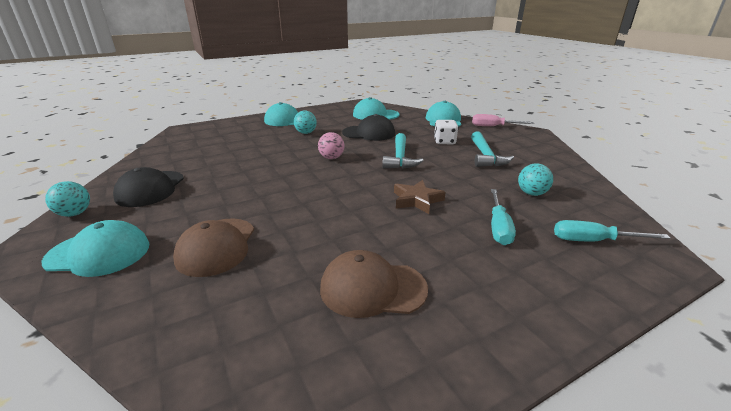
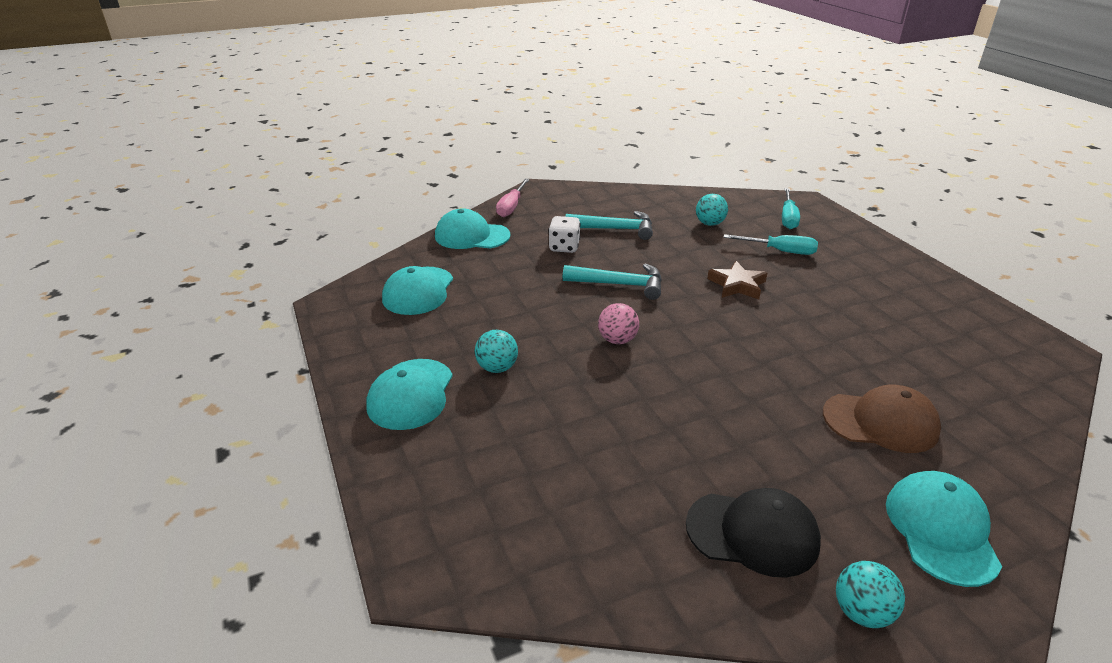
camera: 85 degrees left, 5 degrees up
brown cap [320,250,428,318] -> none
black cap [342,114,395,141] -> none

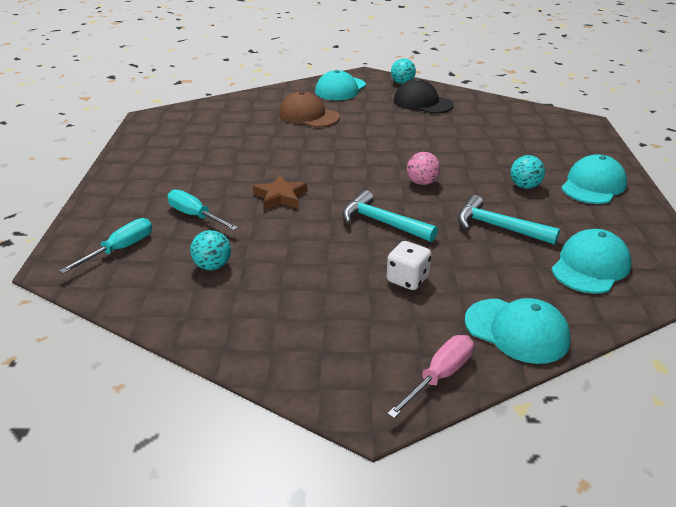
camera: 155 degrees left, 0 degrees up
turquoise hammer [565,211,653,240] -> turquoise hammer moved to [458,195,560,245]

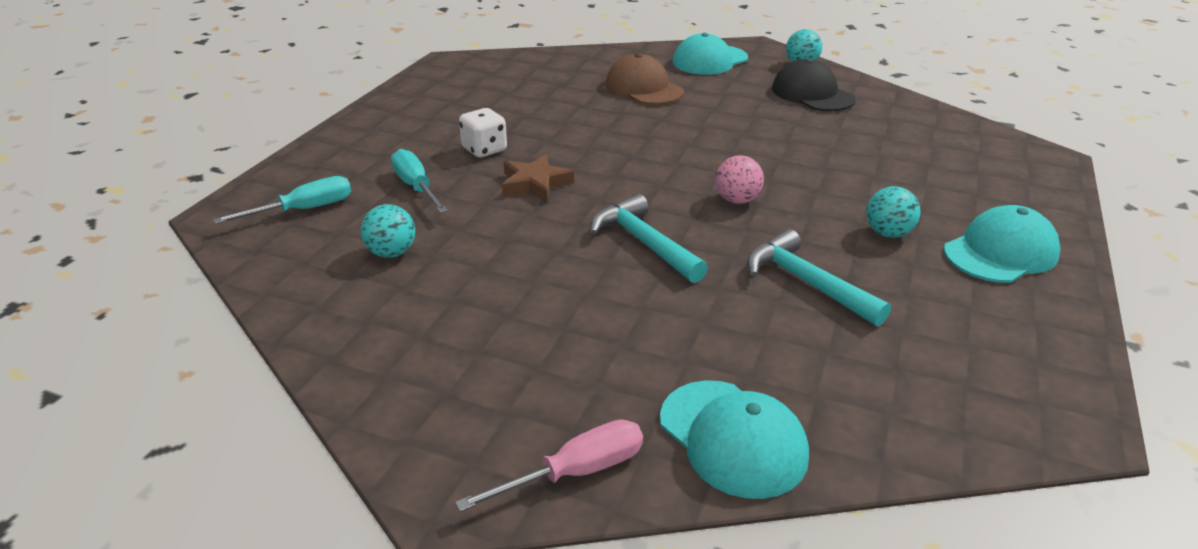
camera: 20 degrees right, 0 degrees up
white dice [387,241,431,290] -> white dice moved to [459,108,507,157]
turquoise cap [551,229,632,293] -> none

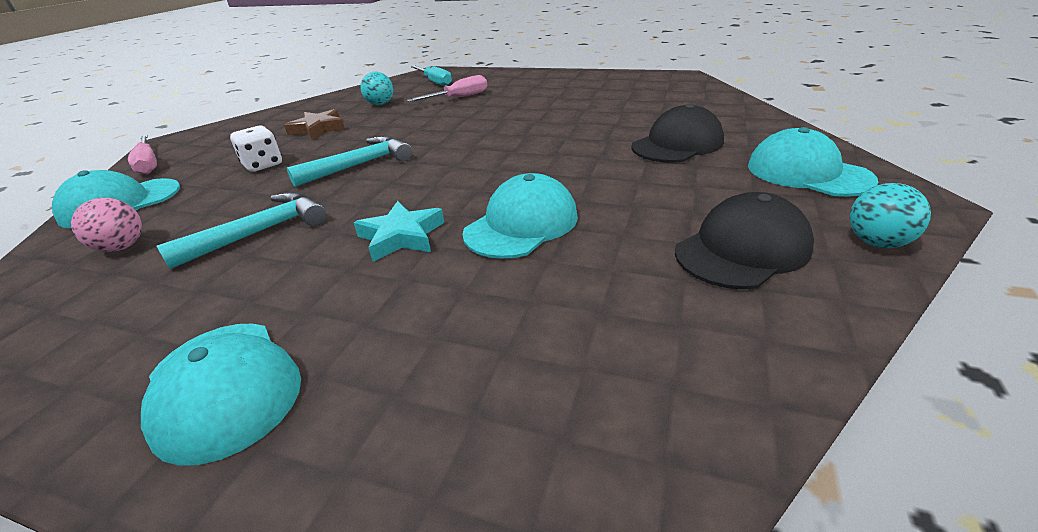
camera: 90 degrees right, 0 degrees up
turquoise screwdriver [391,149,448,213] -> pink screwdriver [407,75,487,102]
white dice [459,108,507,157] -> white dice moved to [230,126,282,172]
brown star [502,154,574,203] -> brown star moved to [284,109,345,140]
brown cap [606,53,684,105] -> black cap [631,104,724,163]
pink ball [715,155,764,204] -> pink ball moved to [71,198,142,252]
turquoise ball [866,186,921,238] -> none
none -> turquoise star [354,201,444,262]
none -> turquoise cap [462,173,578,259]

